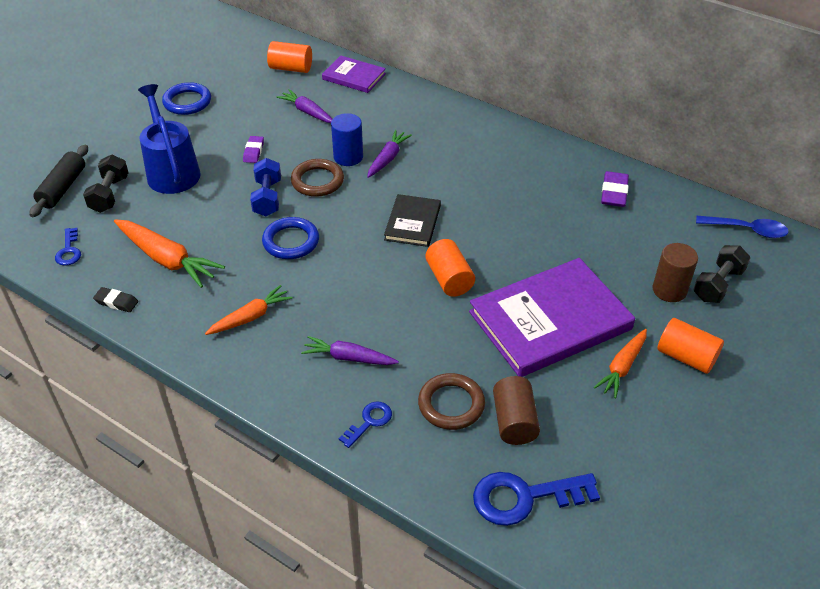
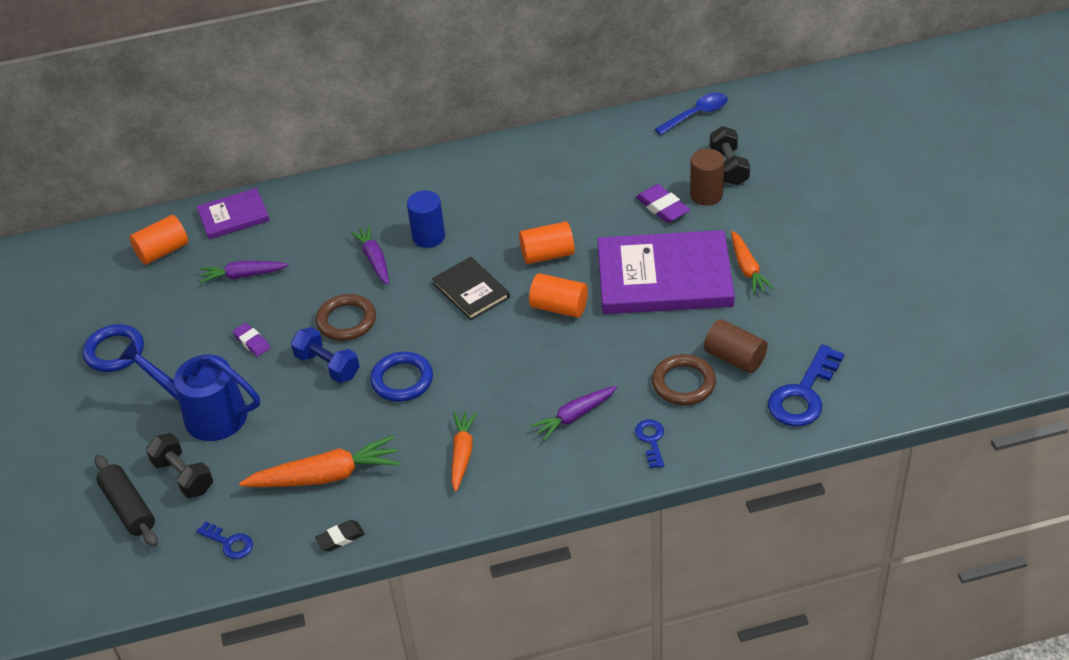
camera: 45 degrees left, 0 degrees up
blue cylinder [331,113,363,166] -> blue cylinder moved to [407,190,445,248]
purple book [469,258,635,377] -> purple book turned 75 degrees clockwise [598,230,735,314]
purple eraser [601,171,629,207] -> purple eraser moved to [636,184,690,223]
orange cylinder [657,318,724,374] -> orange cylinder moved to [519,221,575,264]

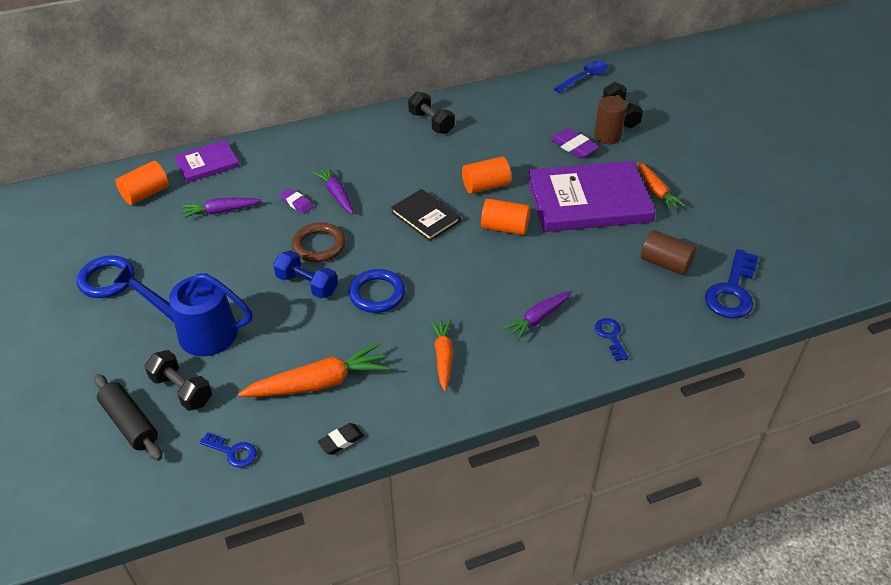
camera: 10 degrees left, 0 degrees up
purple eraser [233,323,271,357] -> purple eraser moved to [280,188,313,214]
blue cylinder [407,190,445,248] -> none
brown ring [652,354,716,405] -> none
none -> black dumbbell [408,92,455,134]

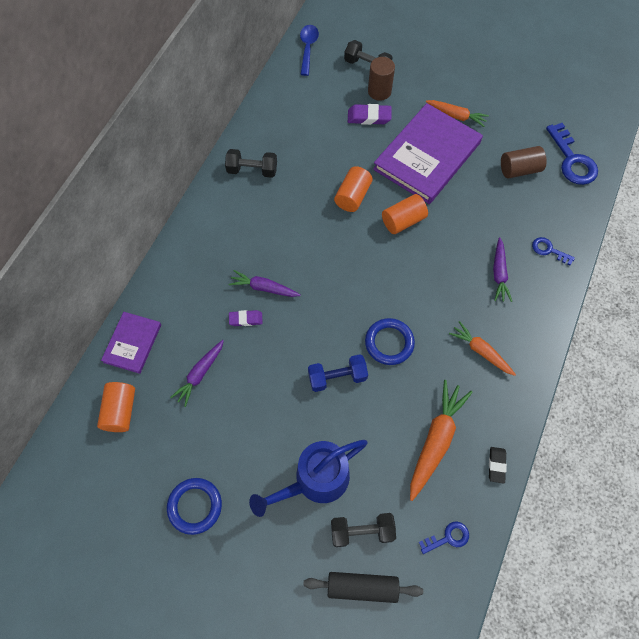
camera: 45 degrees left, 20 degrees up
brown ring [292,222,346,262] -> none
black book [391,189,461,241] -> none

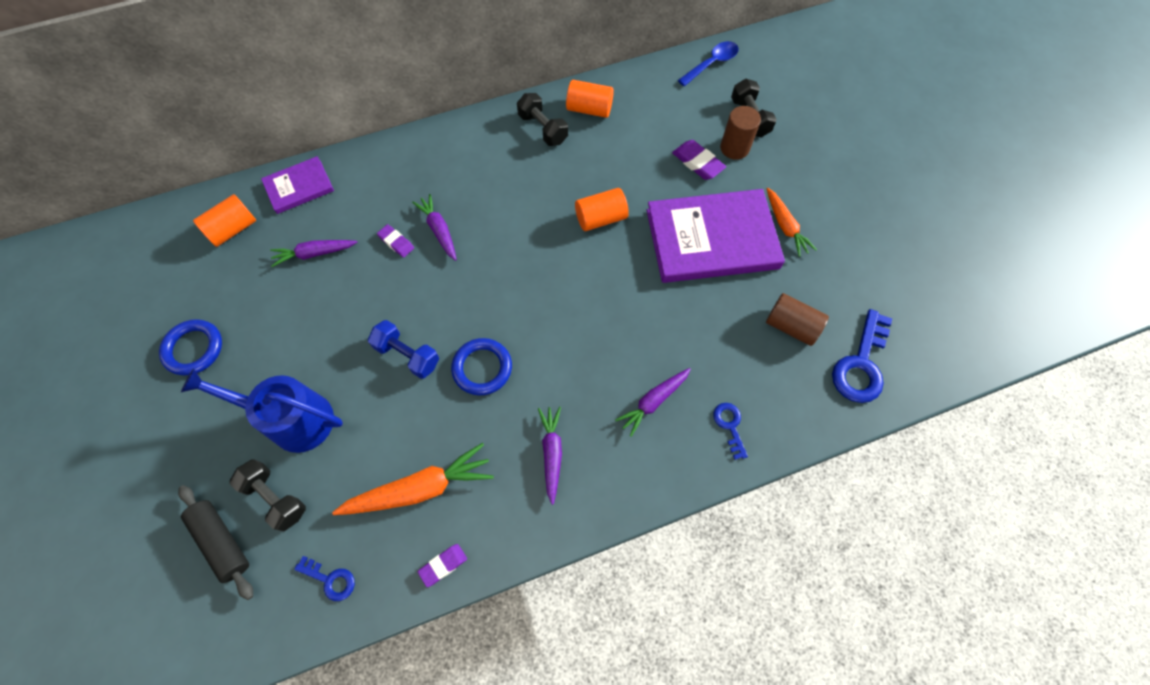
camera: 45 degrees right, 0 degrees up
orange cylinder [382,194,428,234] -> orange cylinder moved to [566,80,614,118]
orange carrot [449,321,516,376] -> purple carrot [538,407,562,505]
black eraser [489,447,507,484] -> purple eraser [418,544,467,587]

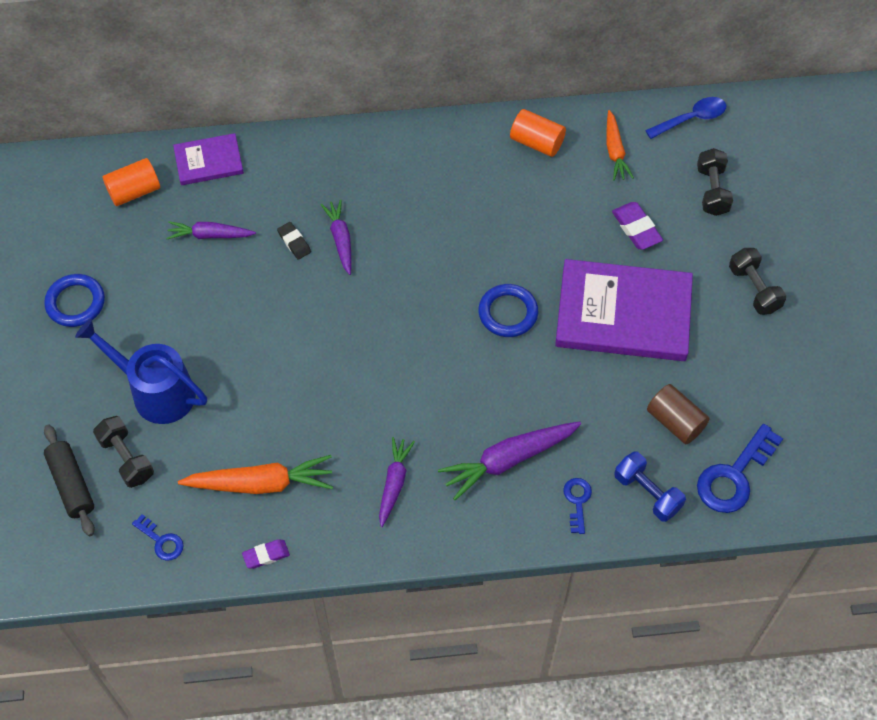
camera: 15 degrees right, 5 degrees down
blue dumbbell [368,320,439,379] -> blue dumbbell moved to [614,451,686,522]
purple eraser [377,224,414,258] -> black eraser [277,222,311,260]
blue ring [451,338,512,395] -> blue ring moved to [478,284,538,337]
black dumbbell [517,93,568,146] -> black dumbbell moved to [729,248,786,315]
orange cylinder [575,188,629,231] -> none
purple carrot [615,368,691,437] -> purple carrot [438,421,581,500], size x1.58
brown cylinder [720,106,761,160] -> none
orange carrot [766,188,817,257] -> orange carrot moved to [607,110,634,181]

